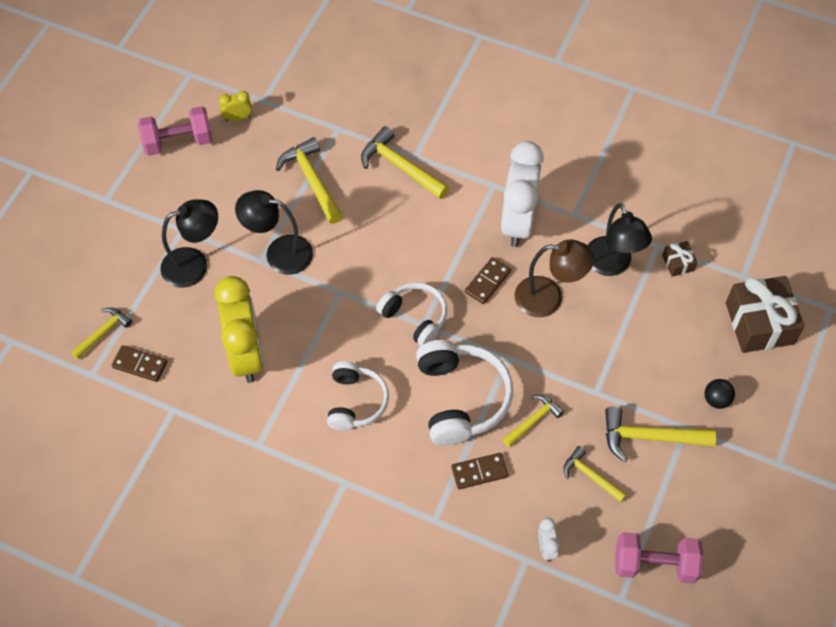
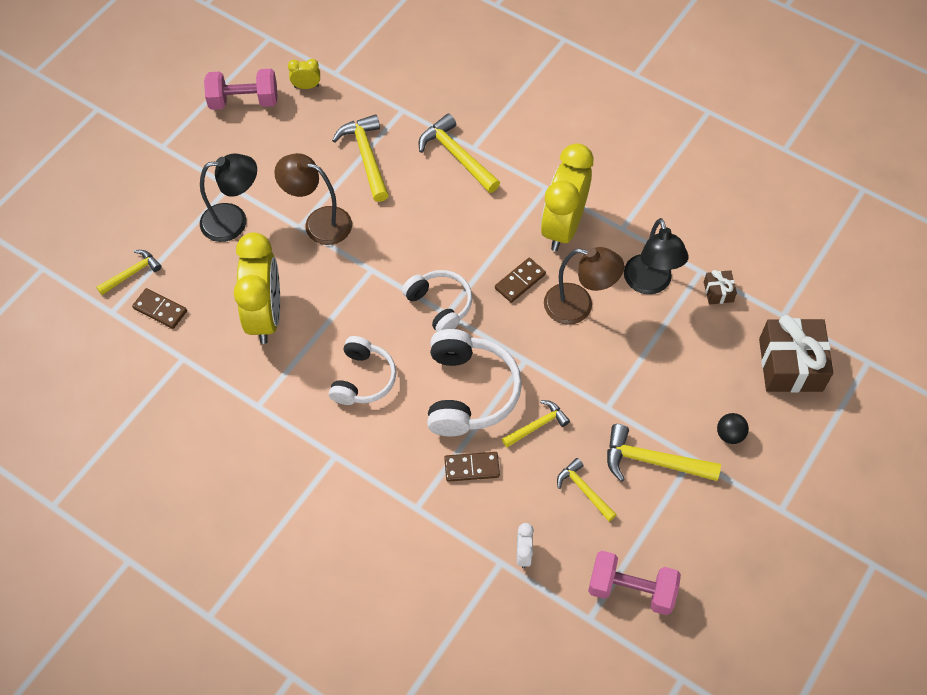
camera: 10 degrees right, 0 degrees up
black lamp [235,190,313,275] -> brown lamp [274,153,352,245]
white clock [501,141,544,247] -> yellow clock [541,143,593,251]

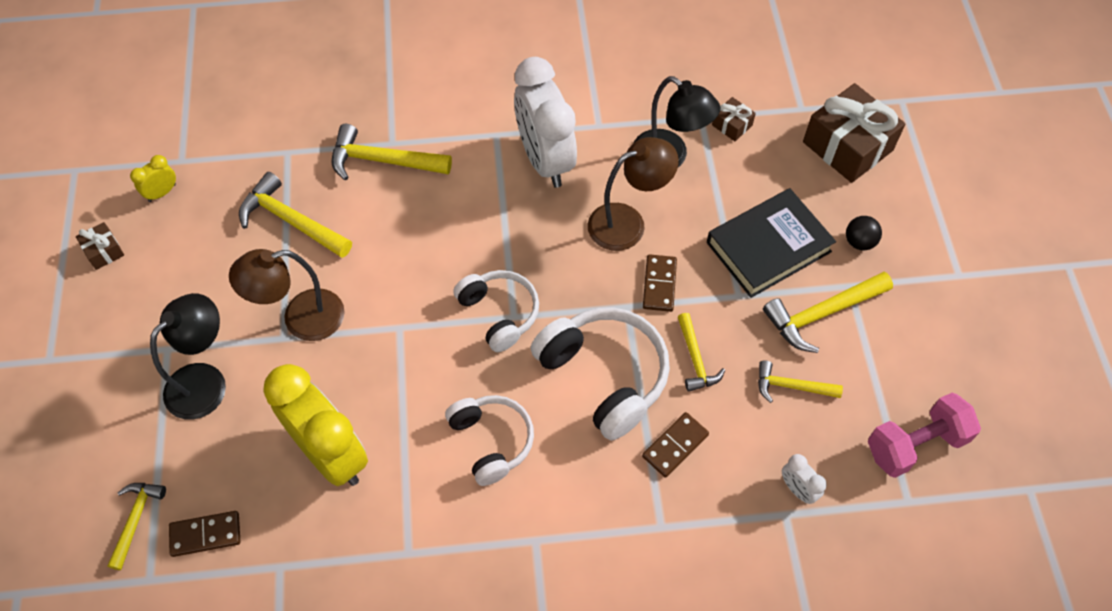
camera: 40 degrees left, 0 degrees up
pink dumbbell [204,69,278,110] -> brown gift [76,222,124,270]
white headphones [402,270,472,332] -> white headphones turned 45 degrees clockwise [453,270,539,352]
brown domino [495,258,546,303] -> brown domino moved to [643,254,677,312]
yellow hammer [502,400,570,447] -> yellow hammer turned 150 degrees clockwise [678,313,725,392]
yellow clock [541,143,593,251] -> white clock [514,57,577,188]
none -> black book [707,188,836,298]

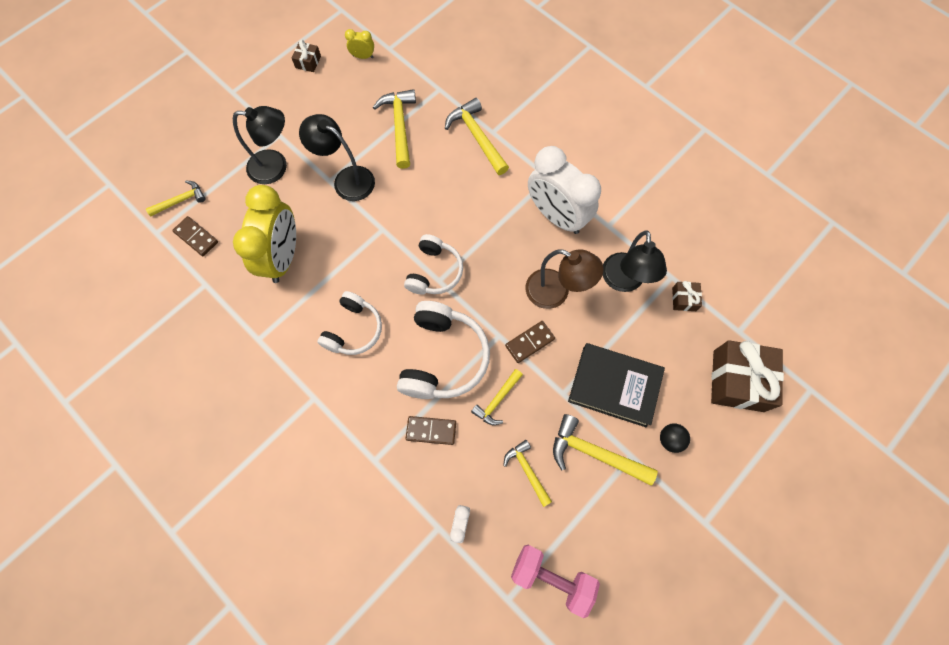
camera: 50 degrees right, 10 degrees up
brown lamp [229,249,345,341] -> black lamp [299,114,375,201]
white clock [514,57,577,188] -> white clock turned 75 degrees counterclockwise [528,146,601,234]

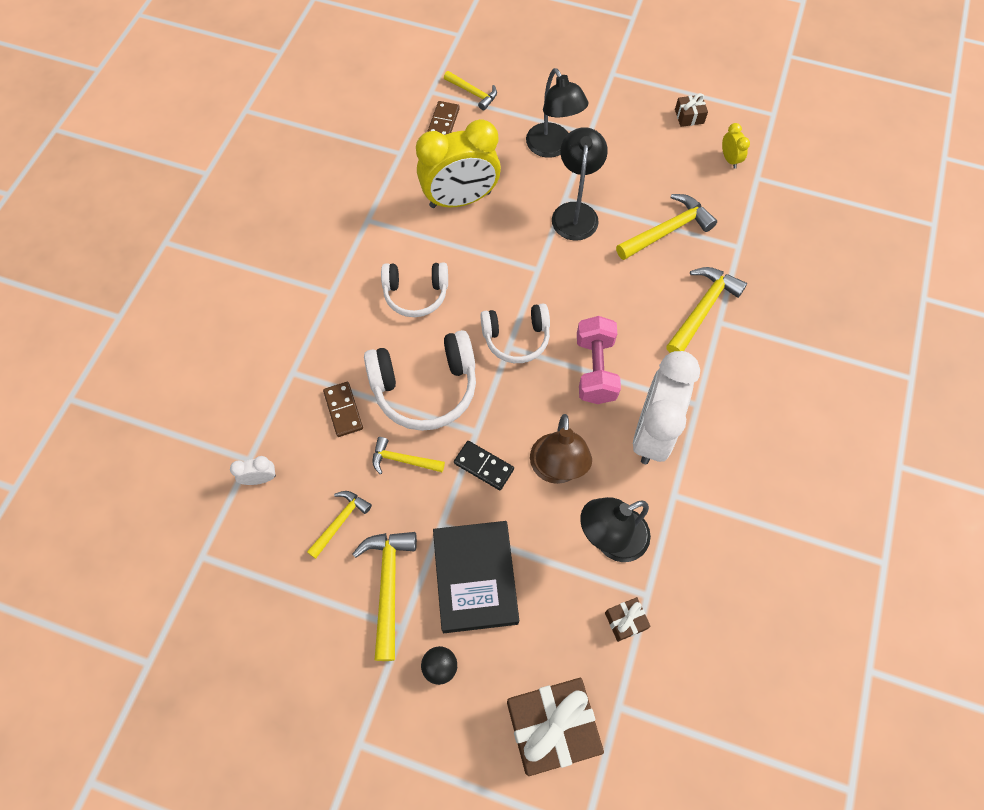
camera: 65 degrees right, 5 degrees down
brown domino [505,321,555,363] -> black domino [454,441,514,490]
pink dumbbell [511,545,600,618] -> pink dumbbell moved to [577,316,621,404]

